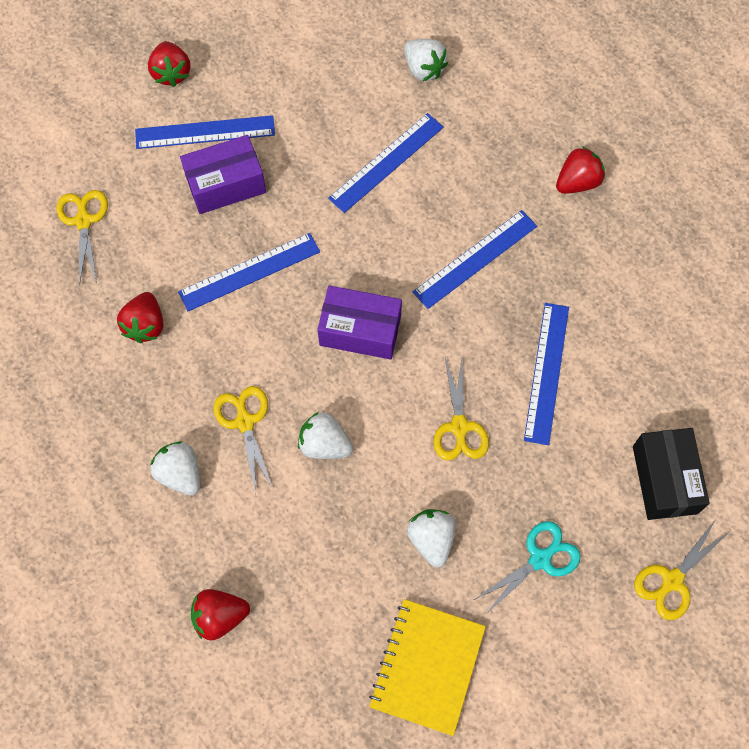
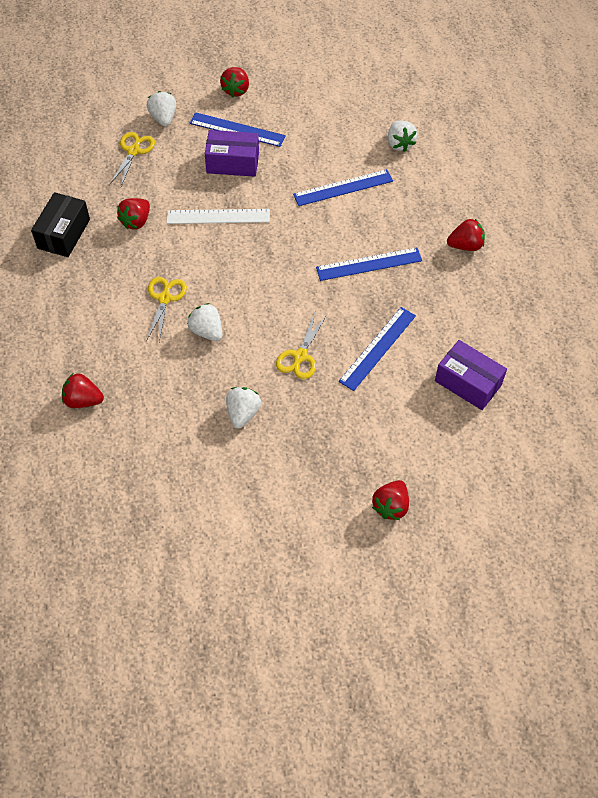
camera: 25 degrees right, 10 degrees down
white strawberry [150,441,200,495] -> white strawberry moved to [146,91,176,126]
blue ruler [178,233,320,311] -> white ruler [167,209,270,224]
purple box [318,285,402,359] -> purple box moved to [435,340,507,410]
yellow notebook [369,599,486,736] -> none
turquoise scissors [474,521,581,615] -> none
black box [633,428,710,520] -> black box moved to [31,192,90,257]
yellow scissors [634,519,729,620] -> red strawberry [372,480,409,520]

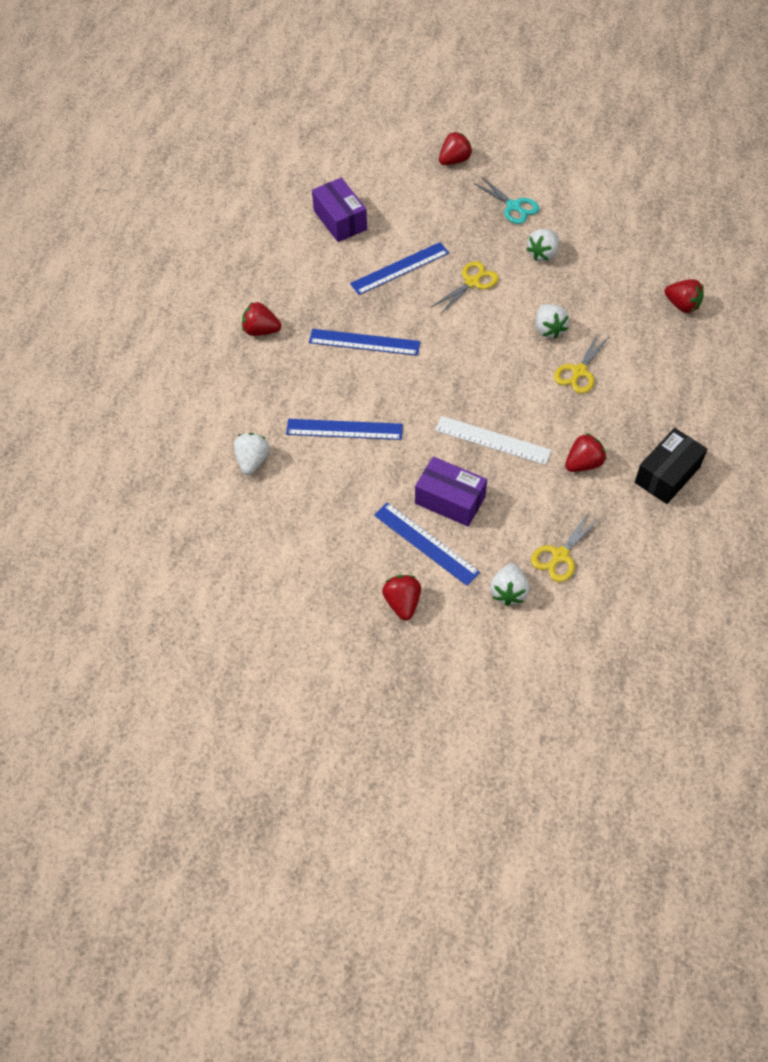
camera: 155 degrees left, 0 degrees up
red strawberry [220,67,249,97] -> red strawberry turned 45 degrees counterclockwise [382,575,421,620]
none -> turquoise scissors [473,176,539,224]

